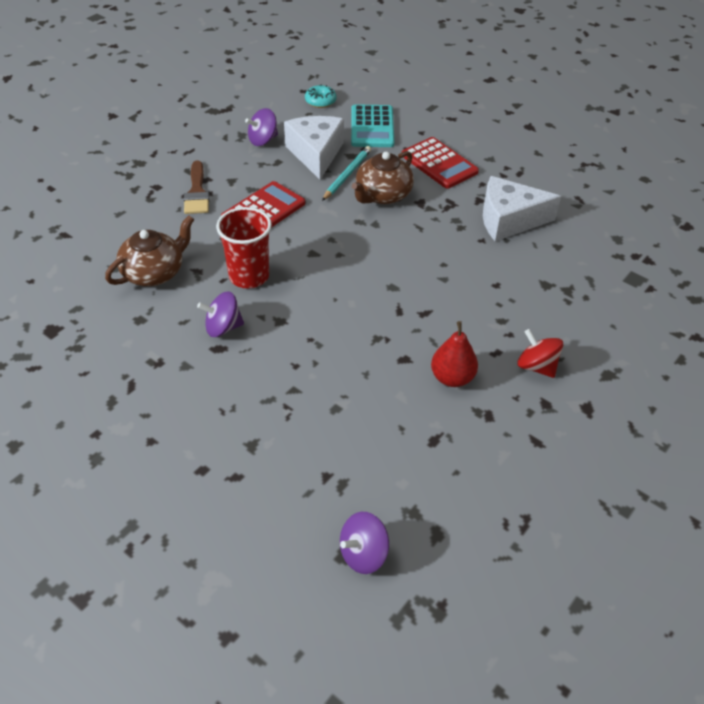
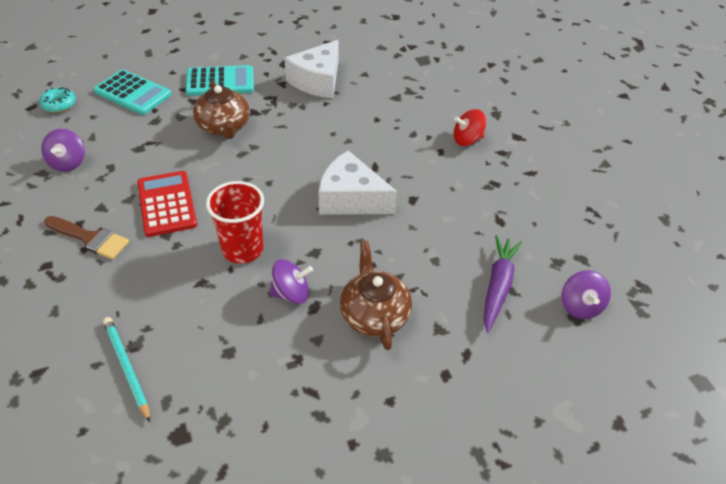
camera: 60 degrees left, 0 degrees up
brown teapot [105,215,194,286] -> brown teapot moved to [340,240,412,350]
purple spinning top [197,291,244,337] -> purple spinning top turned 120 degrees counterclockwise [270,259,313,304]
white cheese [284,116,344,180] -> white cheese moved to [319,150,397,215]
turquoise pencil [322,146,371,201] -> turquoise pencil moved to [103,317,150,422]
red calculator [402,137,479,189] -> turquoise calculator [186,65,254,96]
red pear [431,321,478,387] -> none
none -> purple carrot [483,235,522,332]

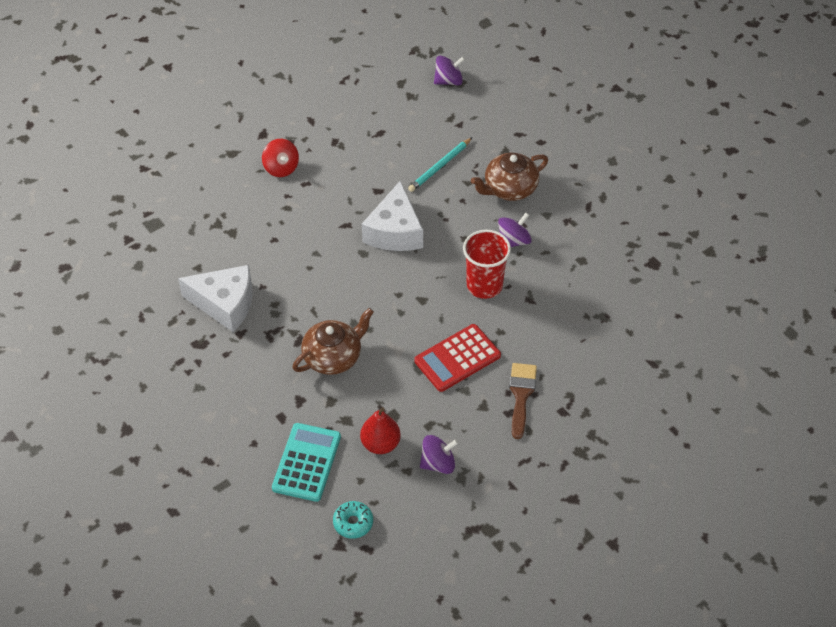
camera: 105 degrees left, 5 degrees up
turquoise pencil [103,317,150,422] -> turquoise pencil moved to [408,137,472,192]
turquoise calculator [186,65,254,96] -> none
purple spinning top [270,259,313,304] -> purple spinning top turned 75 degrees clockwise [498,213,532,247]
purple carrot [483,235,522,332] -> none
none -> red pear [360,407,401,454]

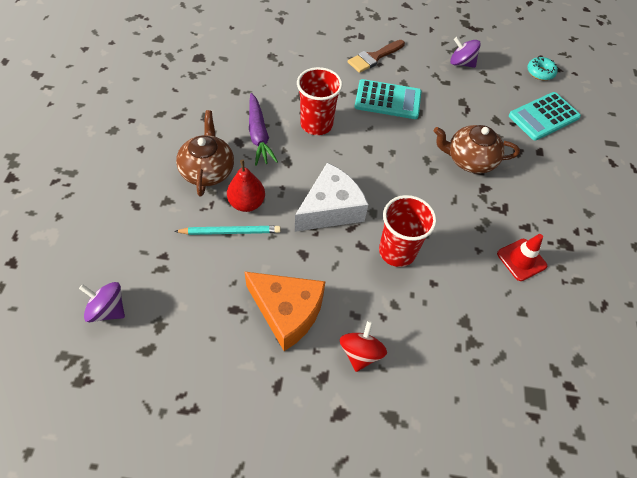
camera: 140 degrees left, 5 degrees up
white cheese [178,265,253,332] -> red traffic cone [497,234,547,281]
red pear [360,407,401,454] -> red pear moved to [227,160,265,212]
red calculator [414,324,501,392] -> turquoise calculator [355,79,422,119]
brown teapot [471,153,548,201] -> brown teapot turned 105 degrees counterclockwise [176,110,234,196]
purple spinning top [498,213,532,247] -> purple carrot [249,93,278,166]
none -> orange cheese [244,271,325,351]
none -> red cup [379,195,437,267]

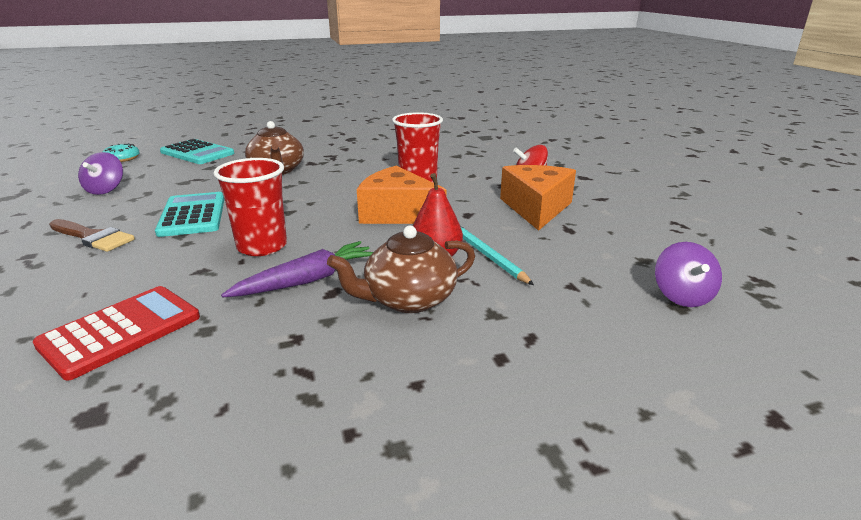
camera: 110 degrees left, 30 degrees down
white cheese [295,163,368,232] -> orange cheese [357,166,447,224]
red traffic cone [497,234,547,281] -> none
none -> red calculator [33,286,200,380]

